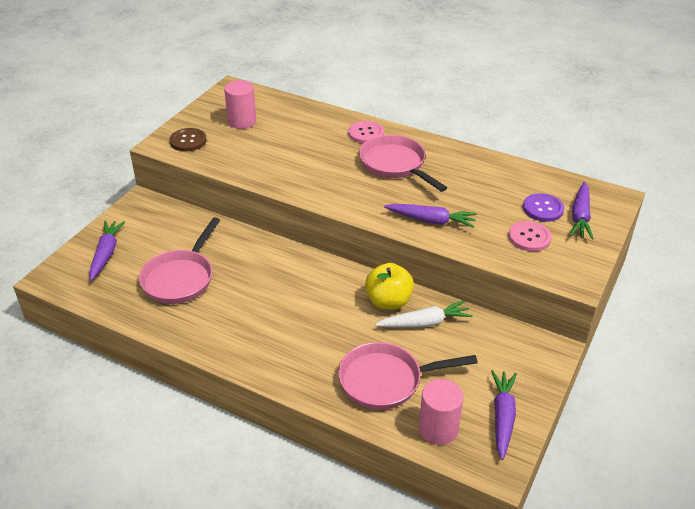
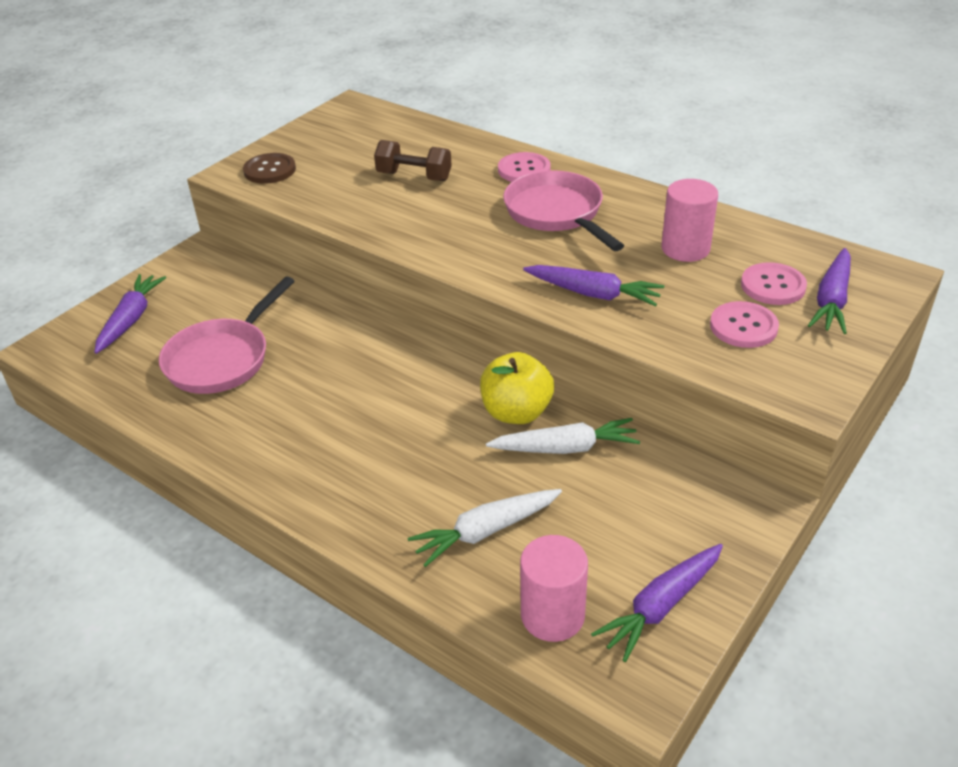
camera: 10 degrees right, 0 degrees up
pink cylinder [224,80,256,129] -> pink cylinder moved to [662,179,718,262]
pink pan [338,342,478,410] -> white carrot [408,489,562,567]
purple carrot [491,370,517,460] -> purple carrot turned 150 degrees counterclockwise [591,544,723,662]
purple button [523,193,564,222] -> pink button [741,262,807,305]
none -> brown dumbbell [374,140,452,181]

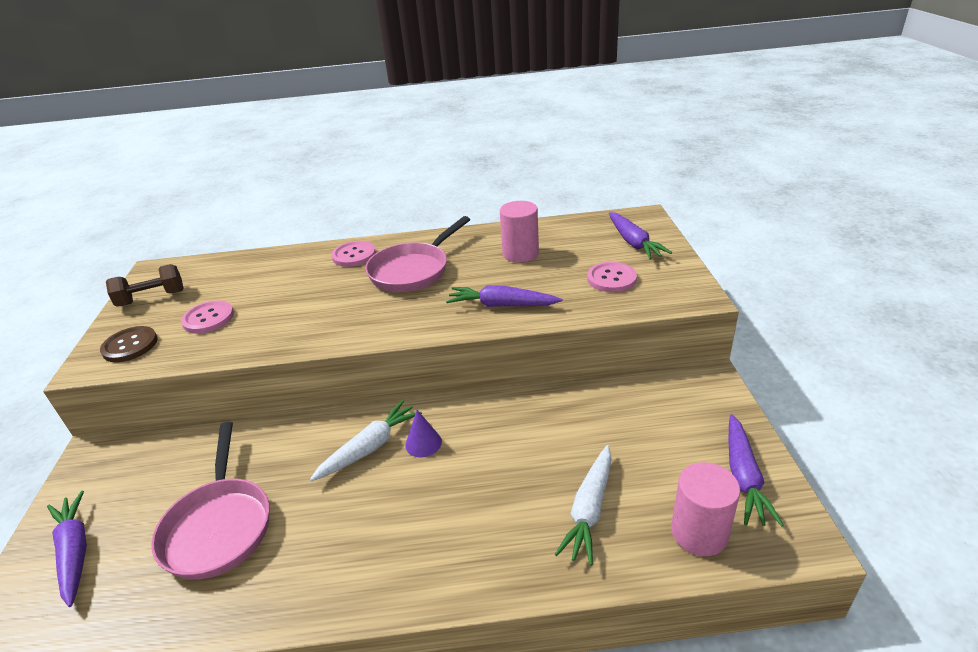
camera: 40 degrees left, 5 degrees down
brown dumbbell [374,140,452,181] -> brown dumbbell moved to [106,264,184,307]
yellow apple [480,352,554,424] -> none
white carrot [486,418,640,454] -> white carrot moved to [310,400,422,482]
pink pan [503,170,624,251] -> pink pan turned 75 degrees counterclockwise [365,216,470,292]
purple carrot [523,265,664,307] -> purple carrot turned 150 degrees counterclockwise [446,285,562,307]
pink button [741,262,807,305] -> pink button moved to [181,300,234,334]
none -> purple cone [405,410,442,457]

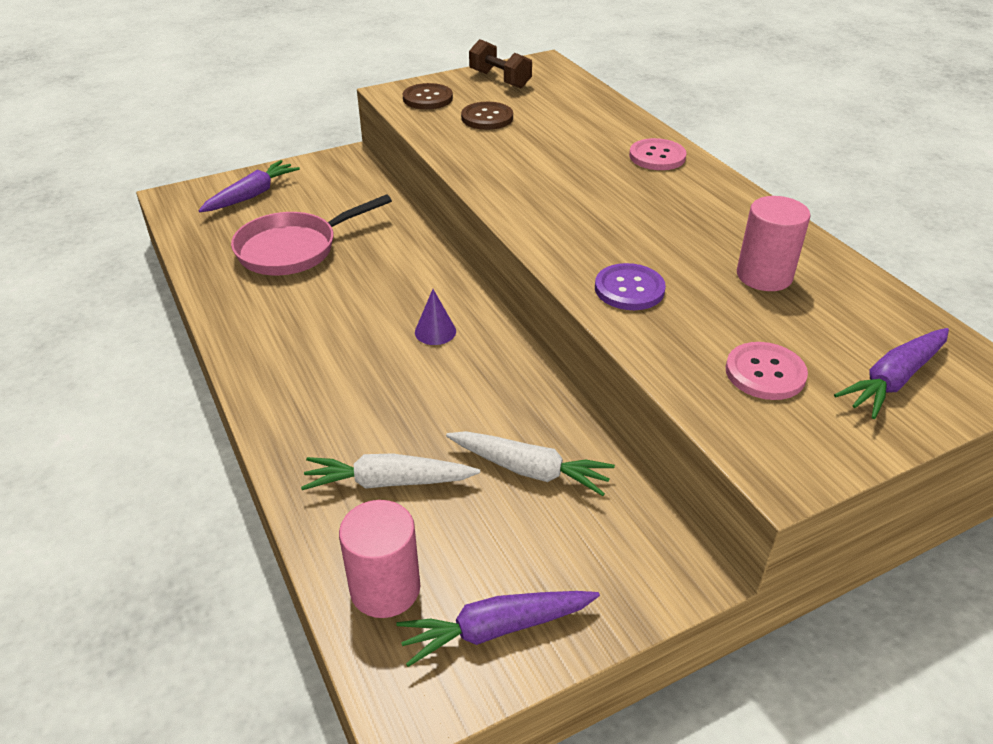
camera: 65 degrees right, 5 degrees up
pink button [181,300,234,334] -> brown button [461,102,513,130]
white carrot [310,400,422,482] -> white carrot moved to [446,431,615,496]
pink pan [365,216,470,292] -> none
purple carrot [446,285,562,307] -> purple button [595,263,666,310]

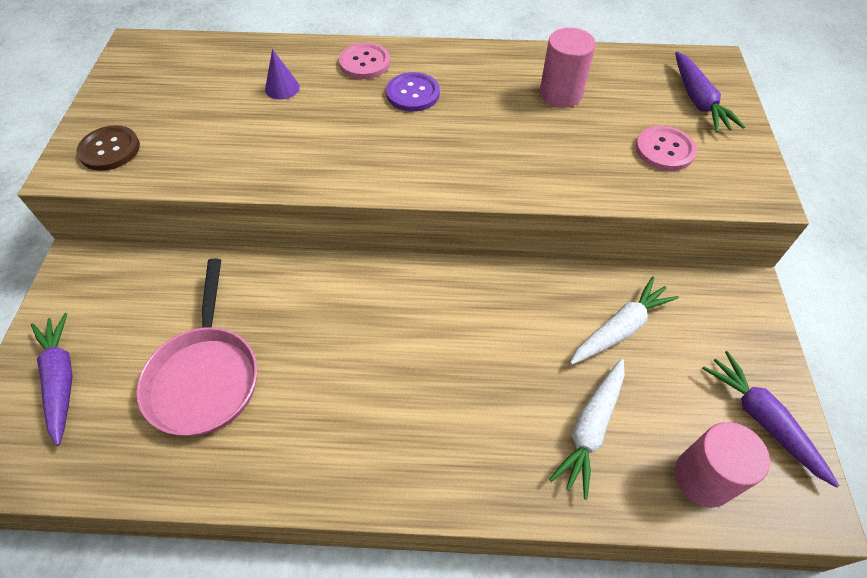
camera: 60 degrees left, 15 degrees up
purple carrot [396,591,600,667] -> purple carrot turned 135 degrees clockwise [702,351,839,488]
purple cone [415,289,456,345] -> purple cone moved to [265,49,300,100]
brown button [461,102,513,130] -> none
brown dumbbell [469,39,532,88] -> none
purple button [595,263,666,310] -> purple button moved to [386,72,440,112]

